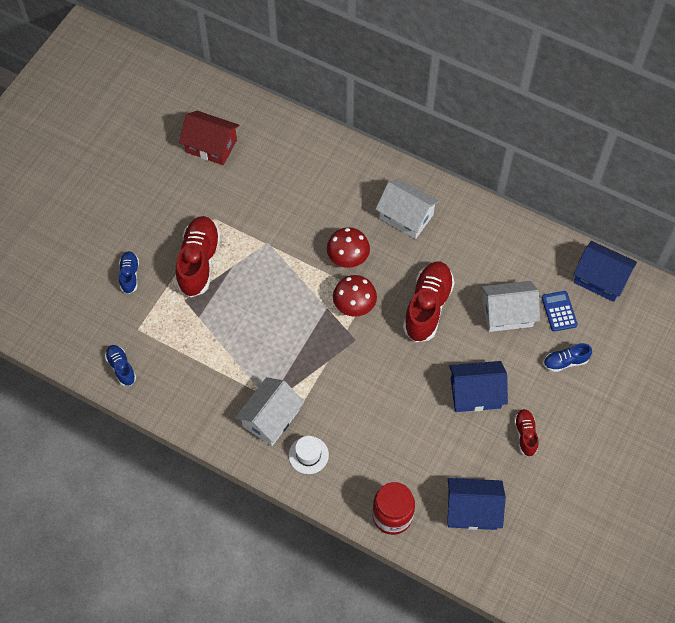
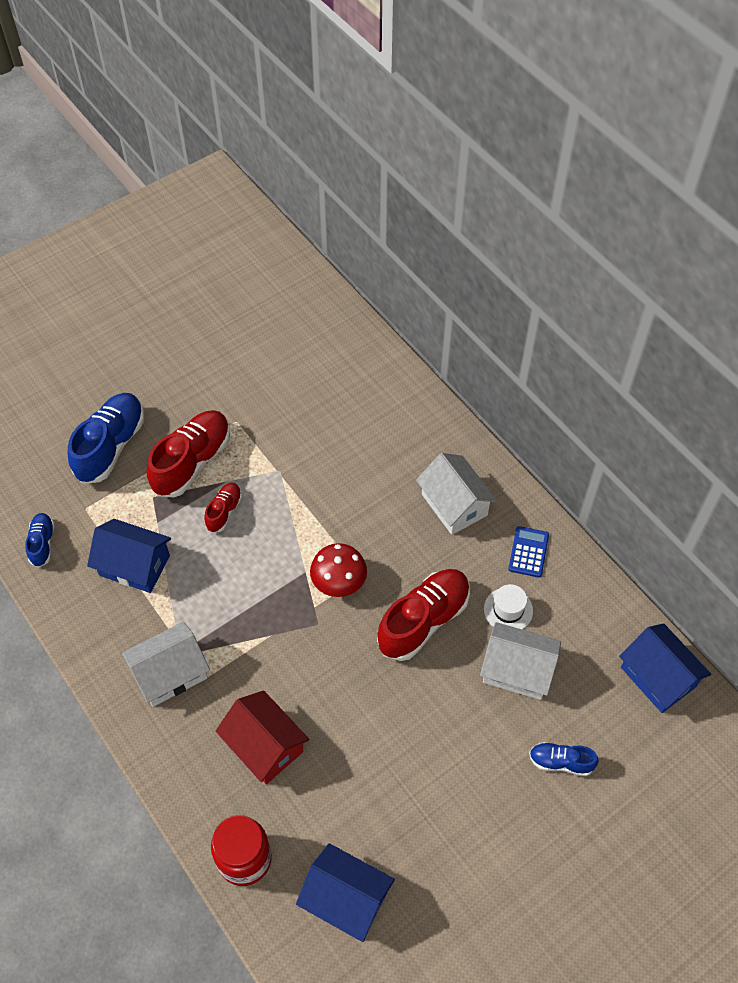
camera: 25 degrees right, 5 degrees down
blue shoe [119,251,139,294] -> blue shoe [68,393,144,484], size x1.92
red house [179,111,240,165] -> red house moved to [216,690,309,784]
white hat [289,436,329,474] -> white hat moved to [484,584,533,629]
red mushroom [327,227,370,268] -> none
blue house [449,361,508,412] -> blue house moved to [87,519,171,593]
red shoe [514,409,539,457] -> red shoe moved to [204,483,242,533]
blue calculator [542,291,578,332] -> blue calculator moved to [508,526,549,577]

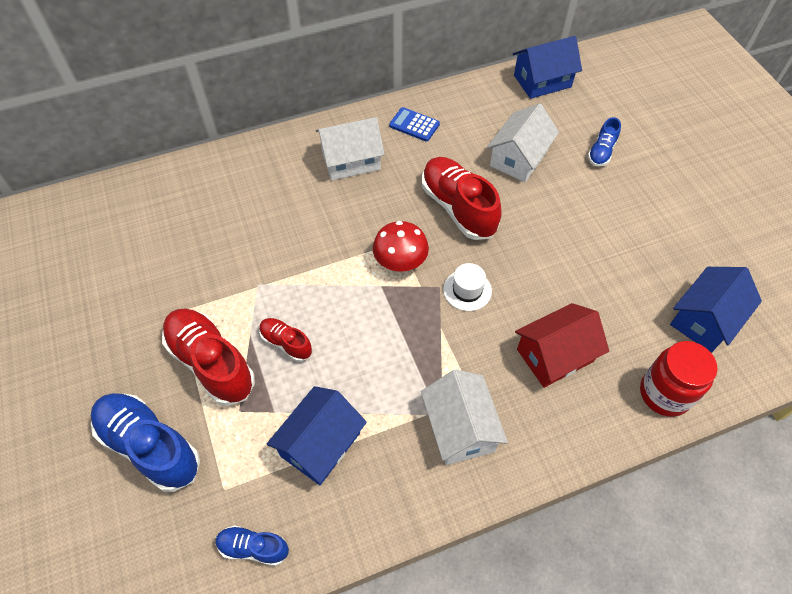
camera: 75 degrees left, 0 degrees up
white hat [484,584,533,629] -> white hat moved to [443,263,492,311]

